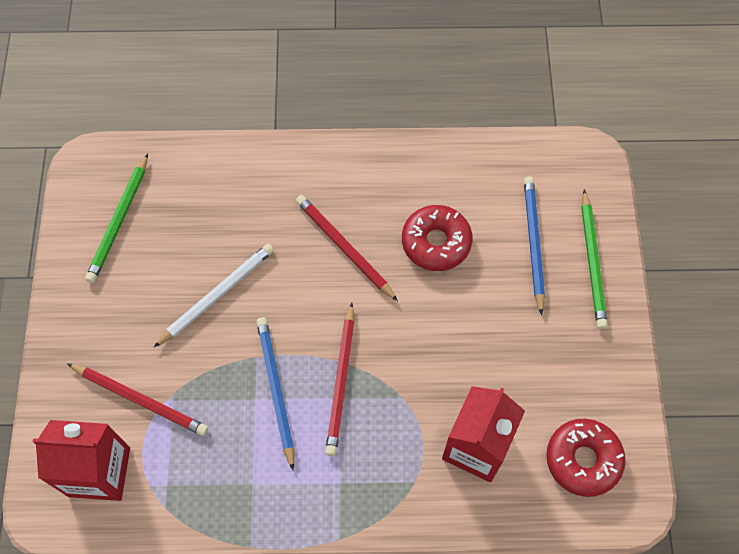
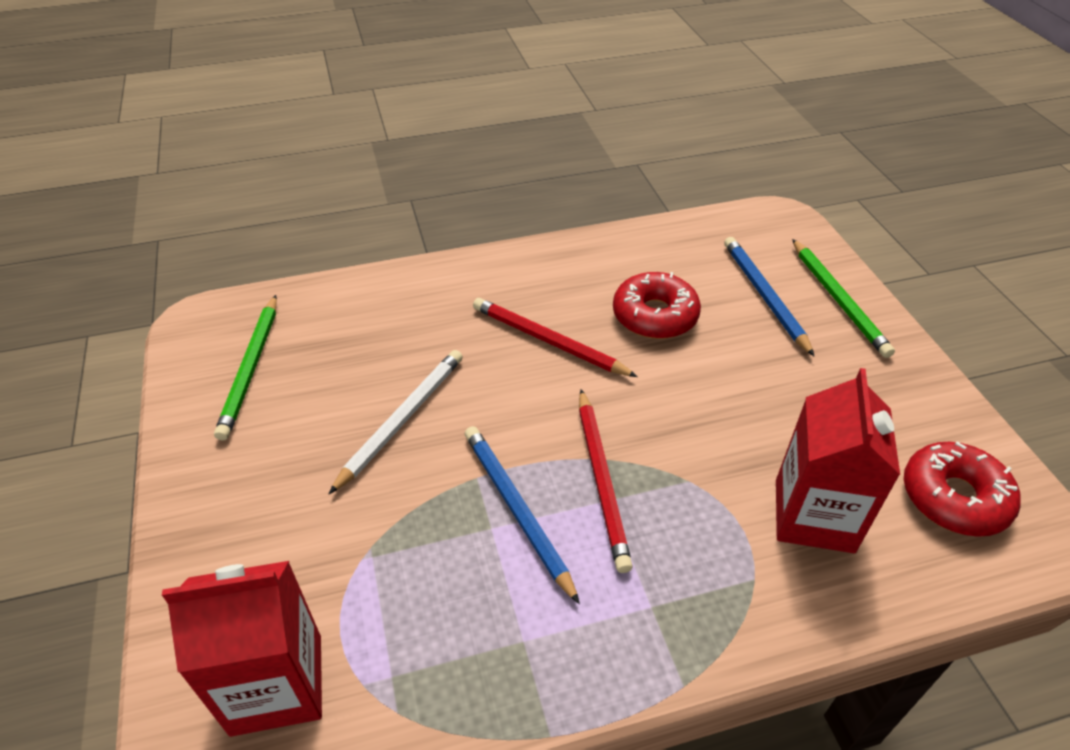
camera: 15 degrees left, 20 degrees down
red pencil [67,363,208,436] -> none

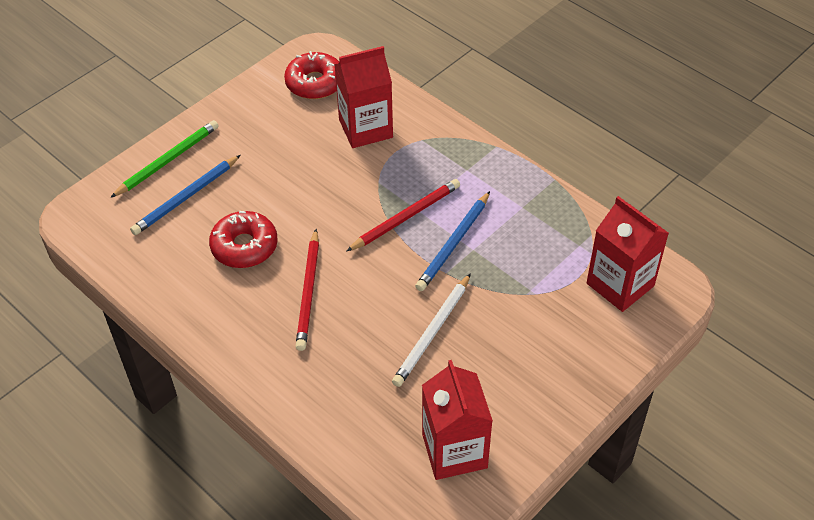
camera: 120 degrees left, 5 degrees up
green pencil [214,295,277,441] -> red carton [422,360,493,480]
white pencil [329,350,463,494] -> white pencil turned 60 degrees counterclockwise [392,273,471,387]

